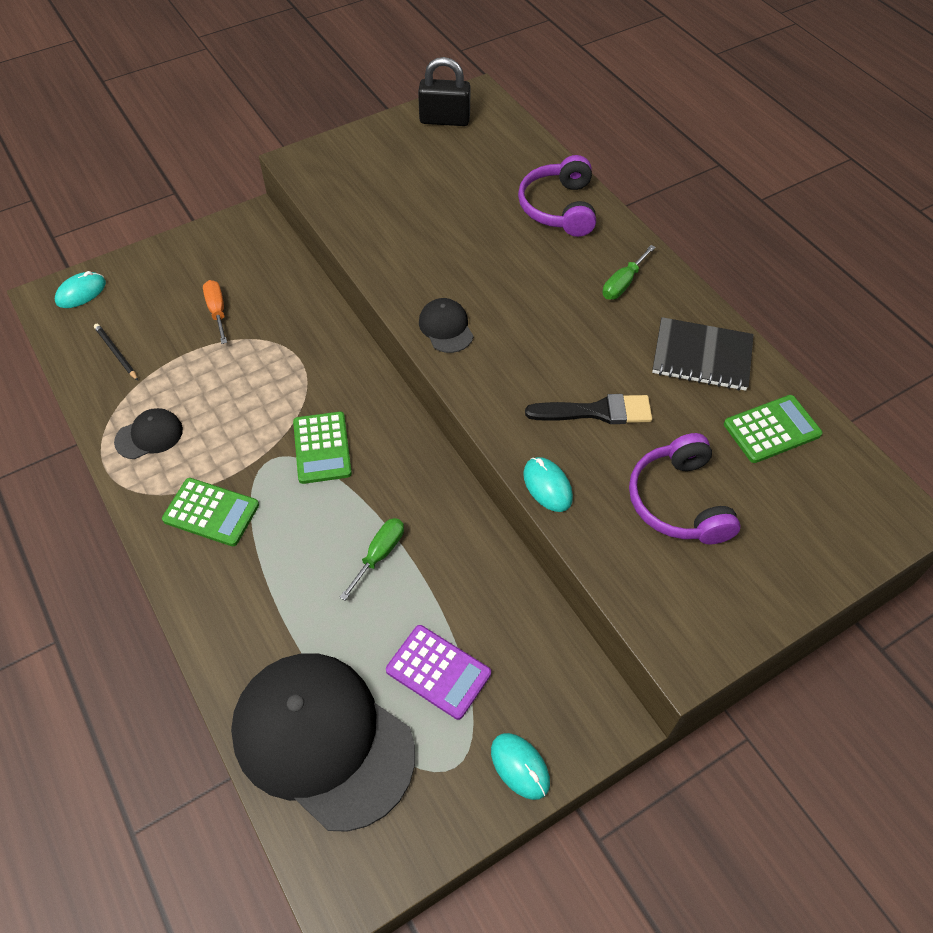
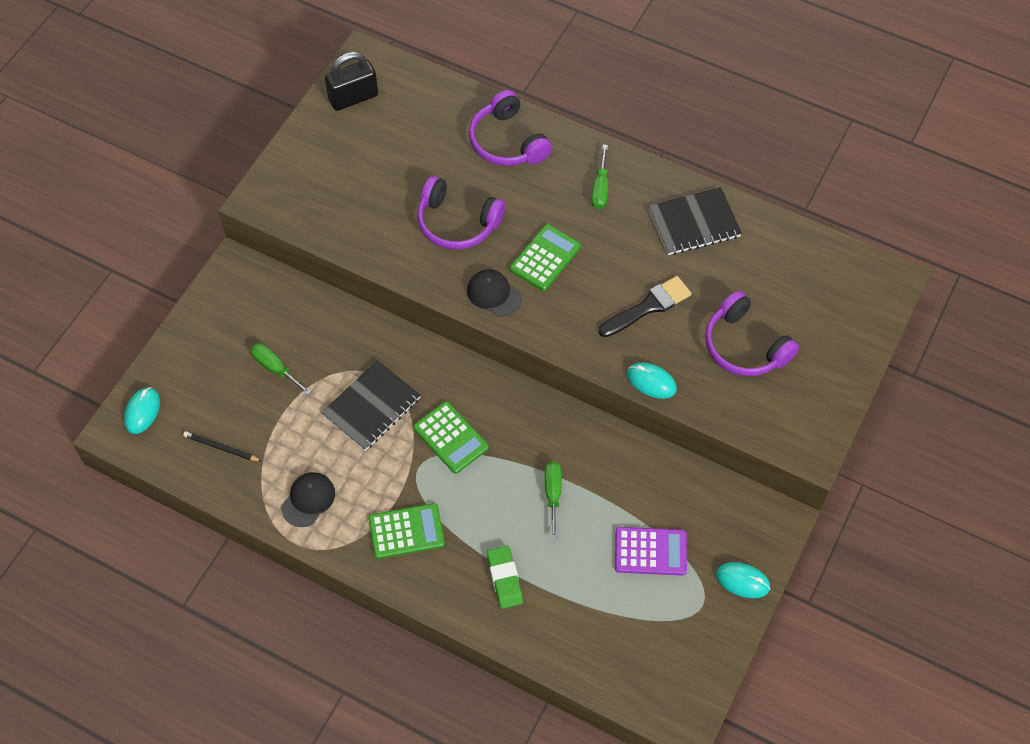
camera: 30 degrees left, 5 degrees up
orange screwdriver [203,280,227,344] -> green screwdriver [251,343,311,395]
black cap [231,654,415,832] -> none
green calculator [724,395,822,463] -> green calculator moved to [510,224,581,291]
none -> black notebook [321,360,421,451]
none -> purple headphones [417,176,505,249]
none -> green eraser [487,546,523,609]

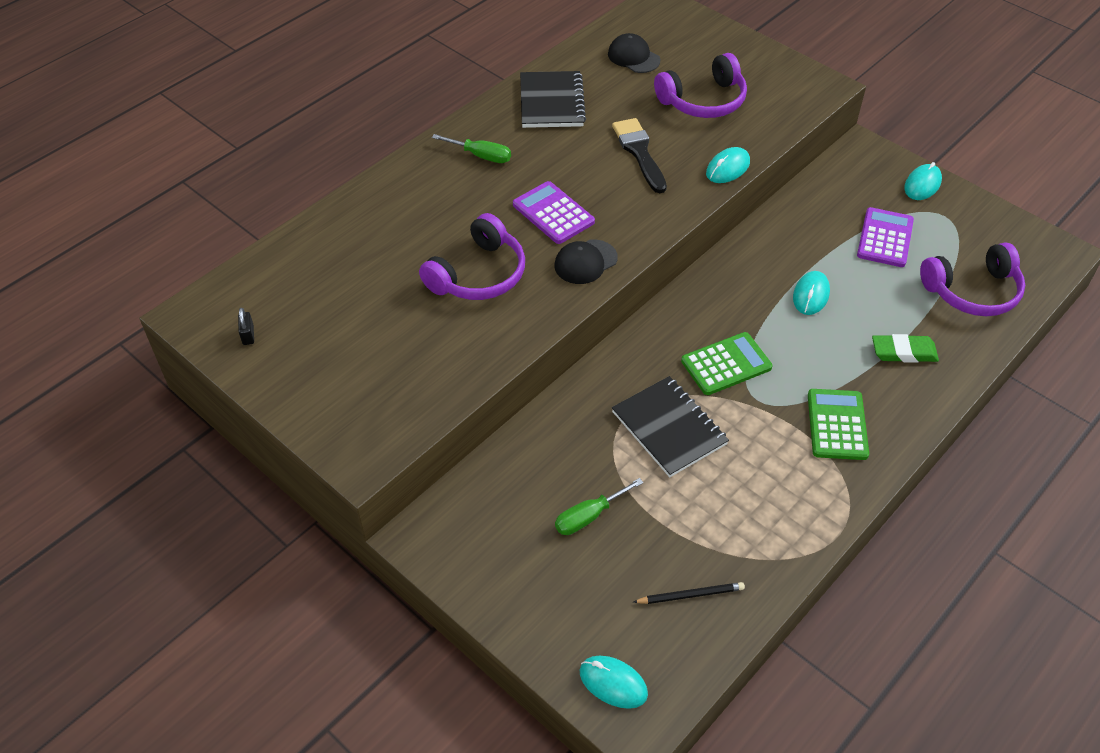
camera: 75 degrees left, 10 degrees down
black pencil [183,431,261,461] -> black pencil turned 135 degrees counterclockwise [633,582,745,604]
black cap [281,472,335,527] -> black cap moved to [608,33,661,73]
black padlock [325,52,378,111] -> black padlock [238,308,254,345], size x0.43
purple headphones [469,90,552,166] -> purple headphones moved to [920,242,1025,316]
green calculator [510,224,581,291] -> purple calculator [513,181,595,244]
green screwdriver [545,461,562,540] -> turquoise mouse [793,271,830,315]

